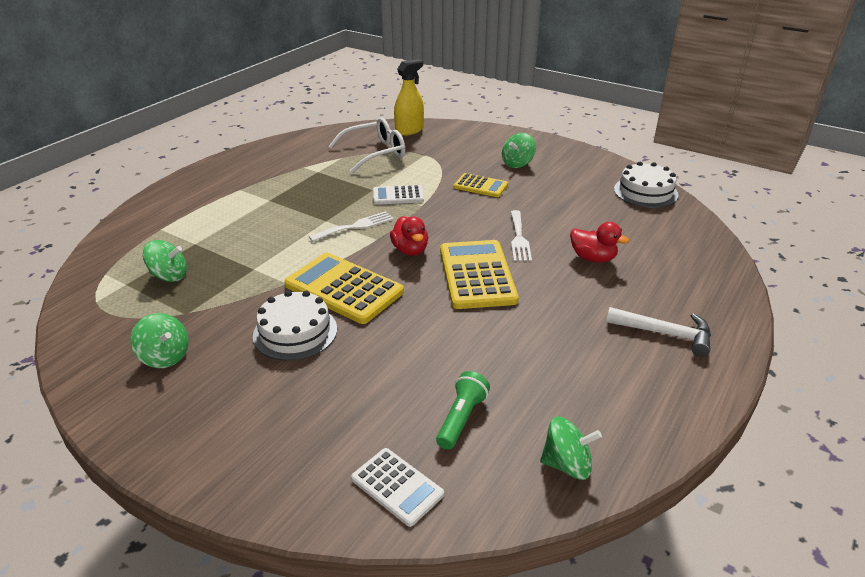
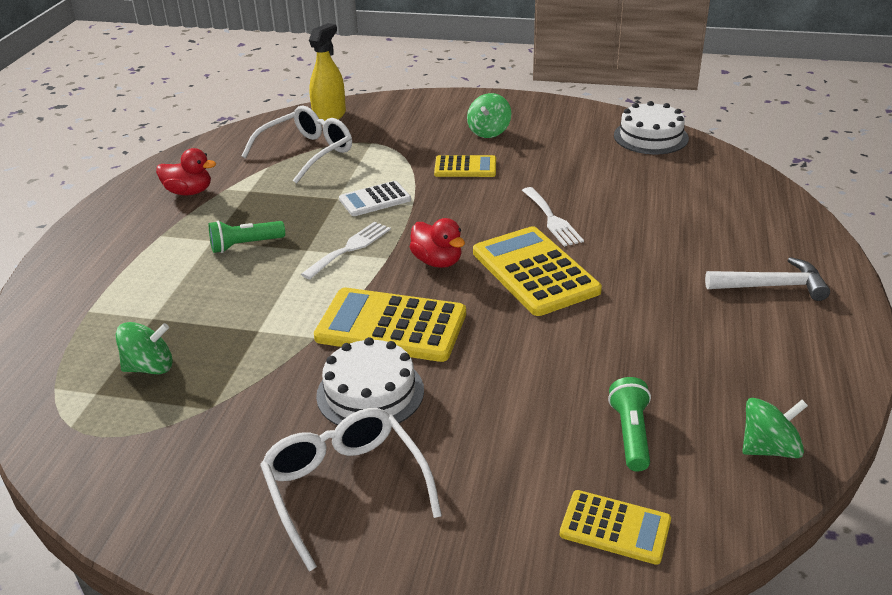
camera: 20 degrees left, 0 degrees up
green spinning top [130,313,188,368] -> none
white calculator [351,448,444,527] -> yellow calculator [560,490,671,565]
red duck [570,222,629,263] -> red duck moved to [156,148,216,195]
none -> green flashlight [209,221,285,253]
none -> white glasses [260,408,442,572]

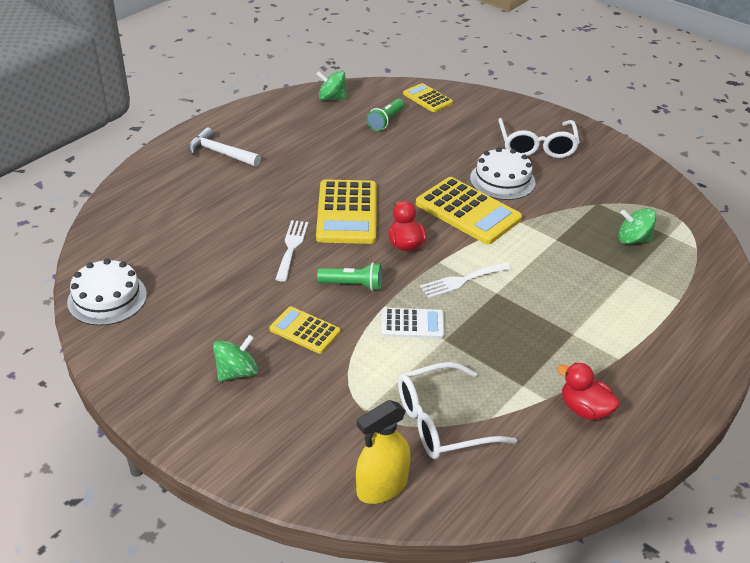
camera: 155 degrees left, 5 degrees up
green flashlight [209,221,285,253] -> green flashlight moved to [317,263,382,291]

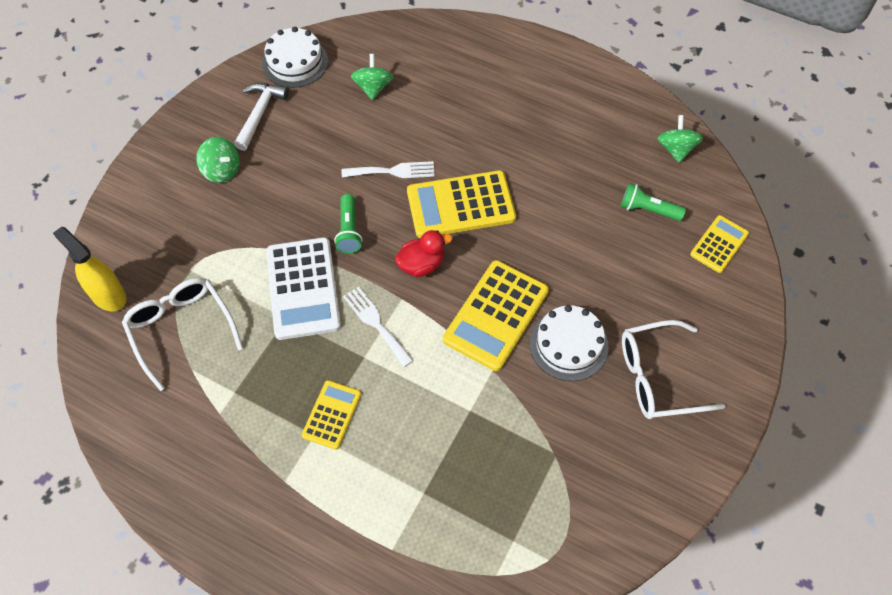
camera: 80 degrees right, 20 degrees up
white hammer [188,127,261,167] -> white hammer moved to [234,83,289,151]
yellow calculator [269,306,341,354] -> yellow calculator moved to [302,380,361,450]
white calculator [381,308,444,339] -> white calculator [266,237,341,340], size x1.76
red duck [557,362,620,420] -> none
green spinning top [618,208,656,244] -> green spinning top moved to [351,54,394,100]

